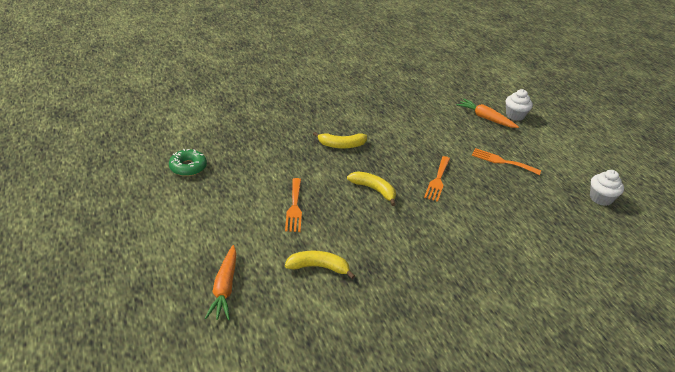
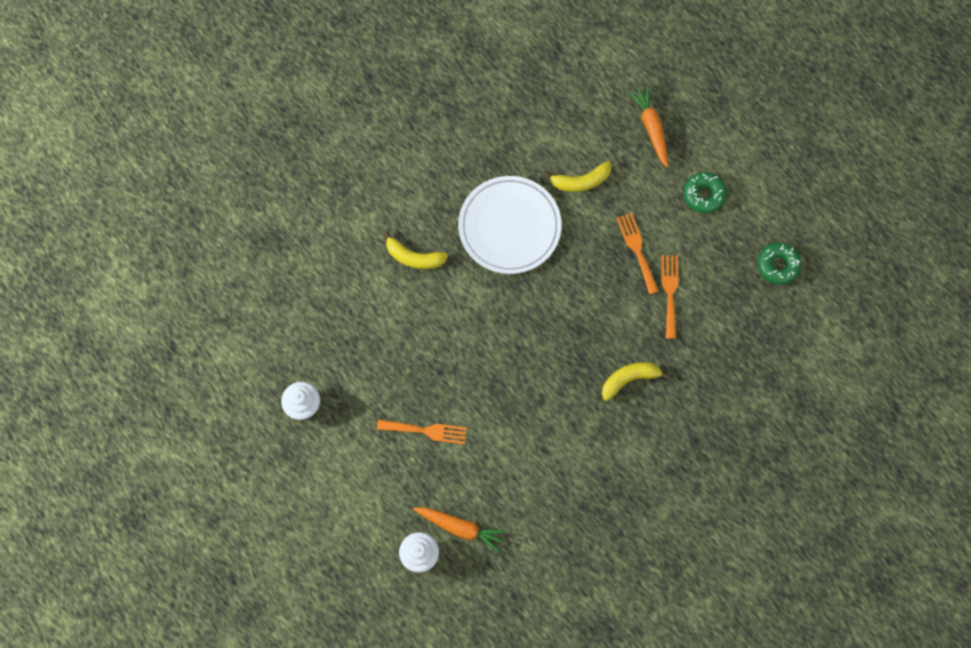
camera: 165 degrees right, 35 degrees up
yellow banana [347,171,396,206] -> yellow banana moved to [383,230,448,269]
orange fork [424,156,450,202] -> orange fork moved to [661,255,679,339]
none -> white plate [458,176,561,274]
none -> green donut [684,172,727,213]

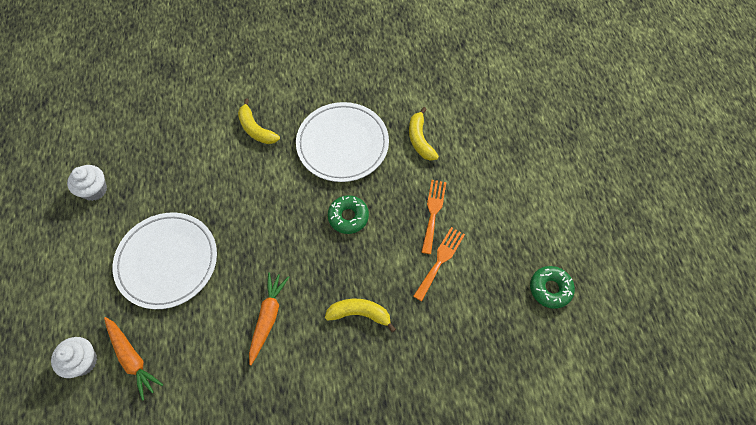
camera: 30 degrees right, 10 degrees down
orange fork [377,420,467,444] -> white plate [113,212,217,309]
yellow banana [544,161,611,192] -> yellow banana turned 60 degrees clockwise [409,107,439,161]
orange carrot [628,85,668,167] -> orange carrot moved to [249,272,289,365]
green donut [684,172,727,213] -> green donut moved to [328,195,369,234]

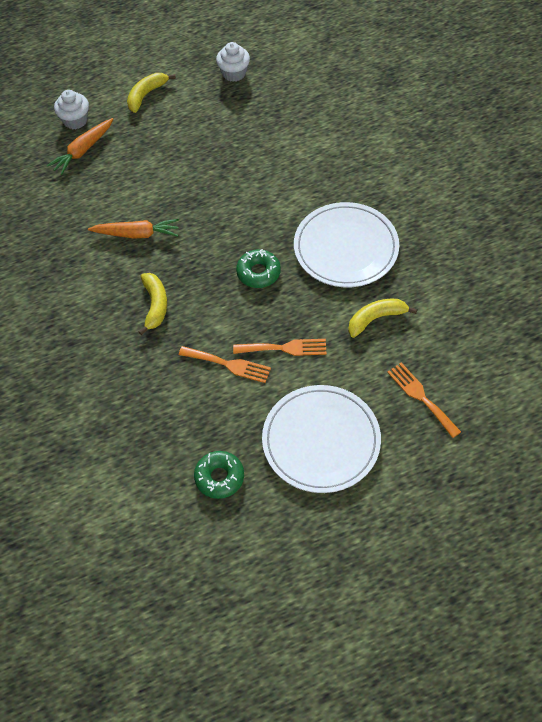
camera: 80 degrees right, 5 degrees down
white plate [113,212,217,309] -> white plate moved to [262,385,381,493]
yellow banana [238,98,280,144] -> yellow banana moved to [127,73,176,113]
none -> orange fork [387,363,461,438]

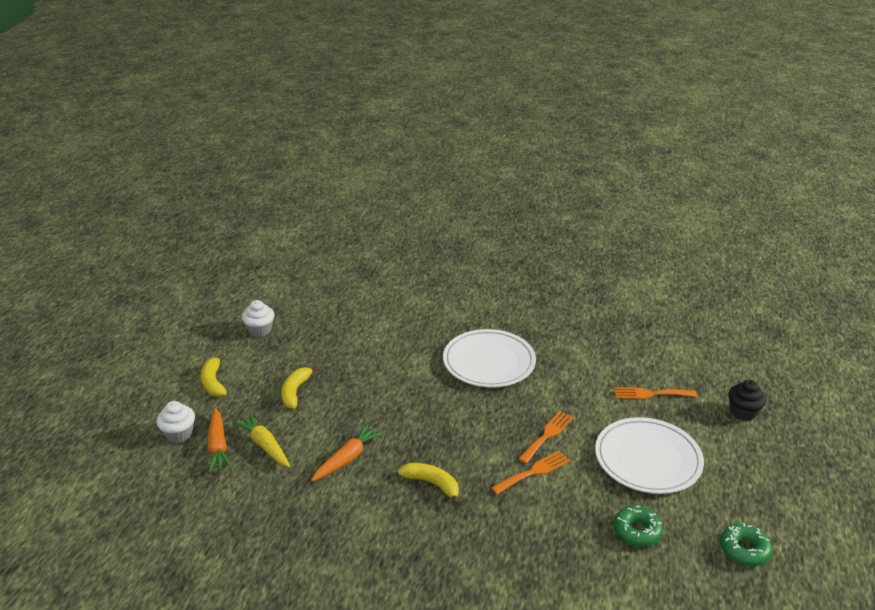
camera: 55 degrees left, 25 degrees down
green donut [236,249,281,288] -> green donut moved to [720,523,772,566]
yellow banana [348,299,417,338] -> yellow banana moved to [281,366,319,409]
none -> yellow carrot [232,413,290,467]
none -> black cupcake [728,380,766,421]

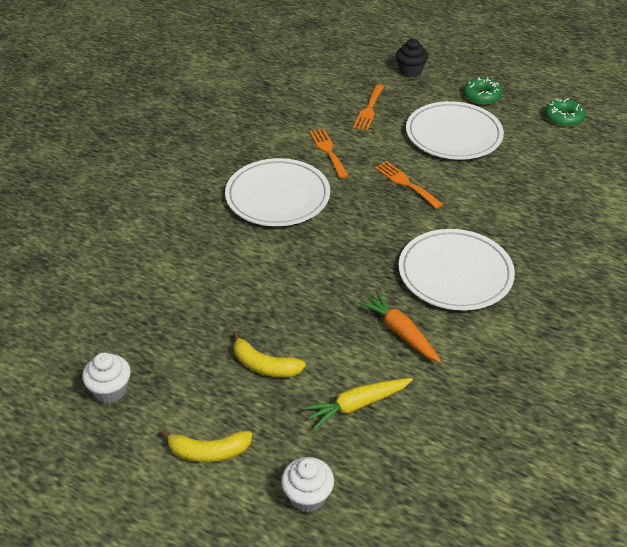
camera: 75 degrees left, 10 degrees up
orange carrot [207,408,232,472] -> none
yellow banana [398,463,459,505] -> white plate [399,229,515,311]
orange fork [491,451,570,495] -> orange fork moved to [309,128,349,178]
green donut [613,506,663,547] -> green donut moved to [463,77,502,105]

